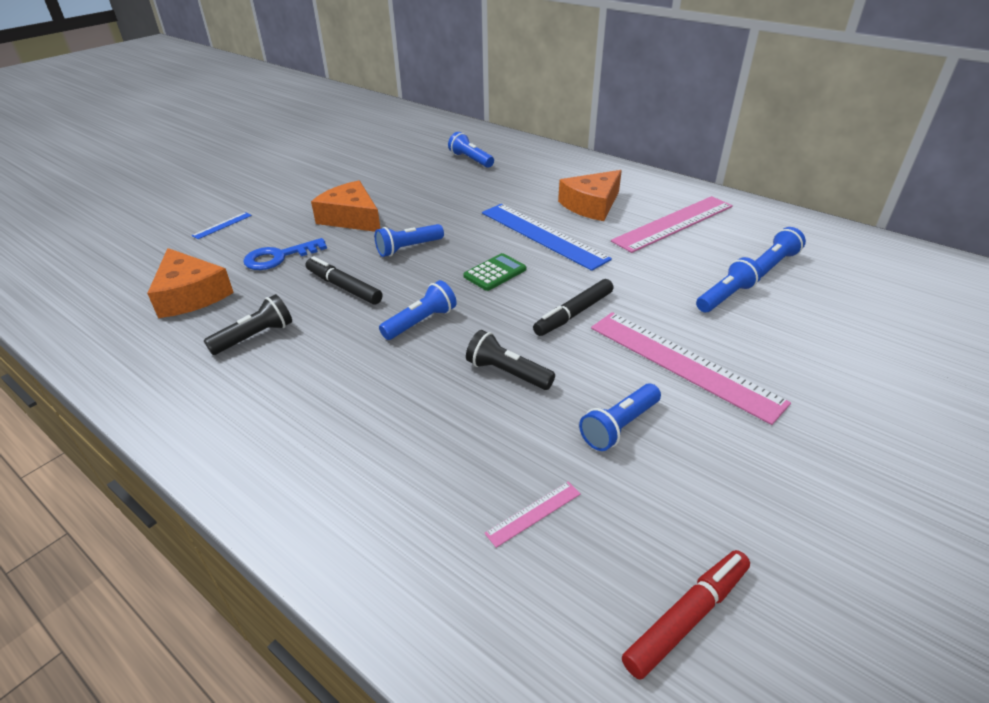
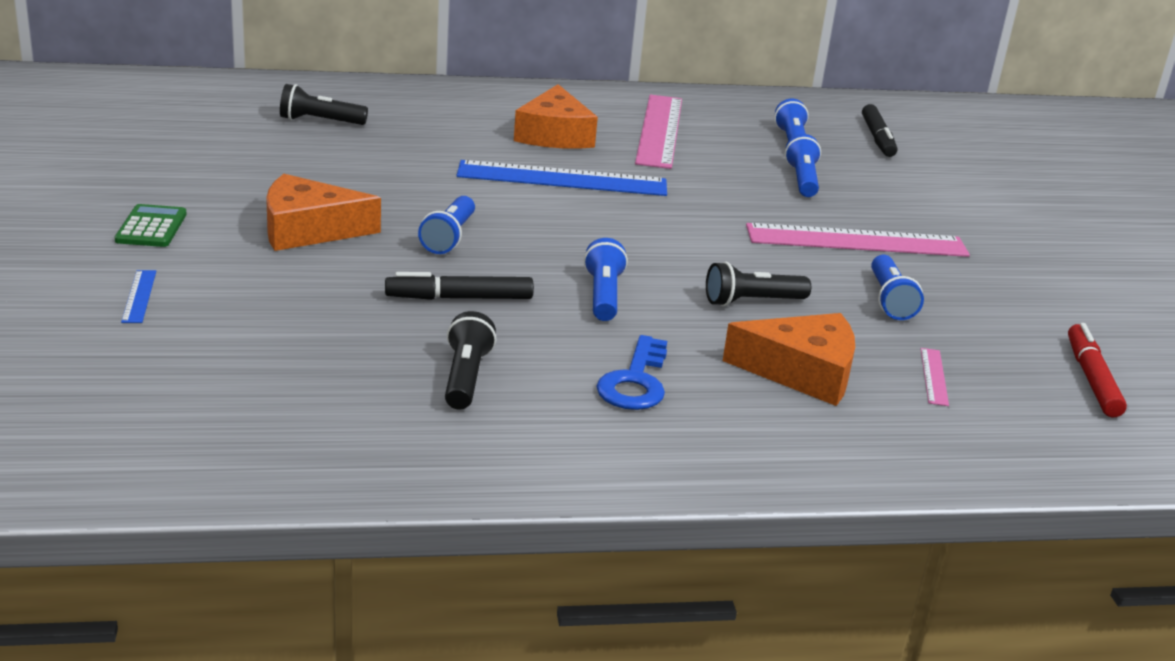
camera: 50 degrees left, 10 degrees down
orange cheese [147,248,234,318] -> orange cheese moved to [723,313,855,406]
blue key [244,238,327,270] -> blue key moved to [596,335,667,410]
blue flashlight [448,132,494,168] -> black flashlight [280,84,368,125]
green calculator [463,253,526,291] -> green calculator moved to [115,204,187,247]
black marker [533,279,614,336] -> black marker moved to [862,104,897,157]

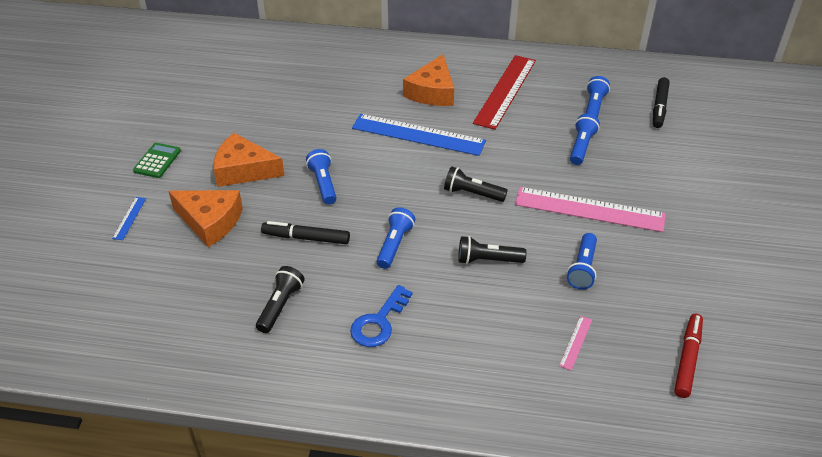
camera: 20 degrees right, 15 degrees up
black flashlight [280,84,368,125] -> black flashlight moved to [444,166,508,202]
blue flashlight [418,196,475,254] -> blue flashlight turned 135 degrees clockwise [306,149,337,205]
pink ruler [635,95,682,169] -> red ruler [473,55,536,130]
orange cheese [723,313,855,406] -> orange cheese moved to [169,190,243,247]

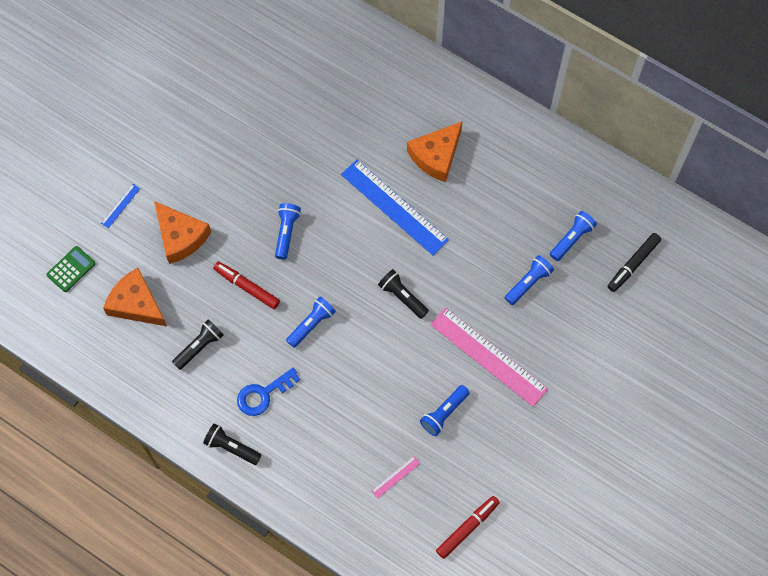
camera: 25 degrees right, 25 degrees up
green calculator [133,143,181,178] -> green calculator moved to [46,246,95,292]
orange cheese [213,133,284,187] -> orange cheese moved to [103,268,167,326]
black marker [261,221,350,244] -> red marker [213,262,280,309]
black flashlight [458,236,527,264] -> black flashlight moved to [203,423,262,465]
red ruler [473,55,536,130] -> none

